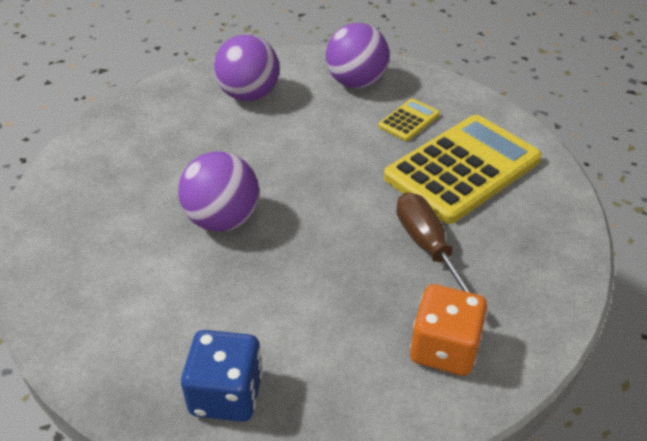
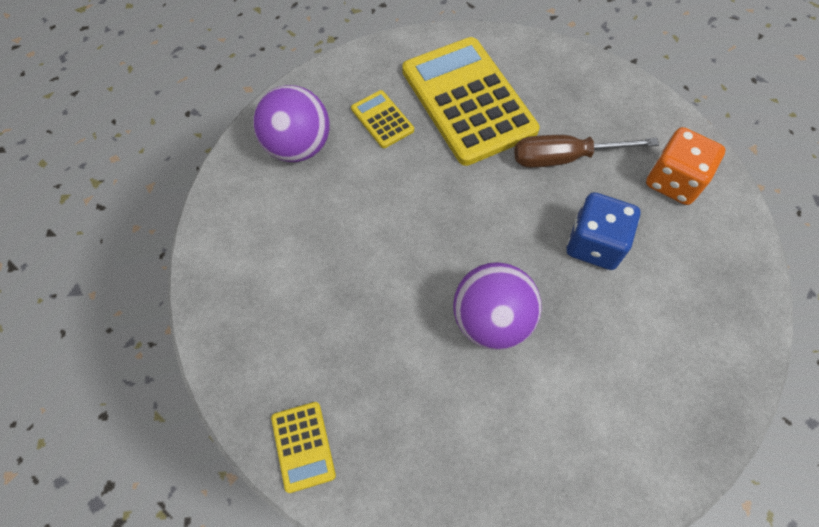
camera: 75 degrees left, 20 degrees up
blue dice [181,330,263,422] -> blue dice moved to [567,192,640,270]
purple ball [214,34,279,101] -> none
none -> yellow calculator [271,402,336,493]

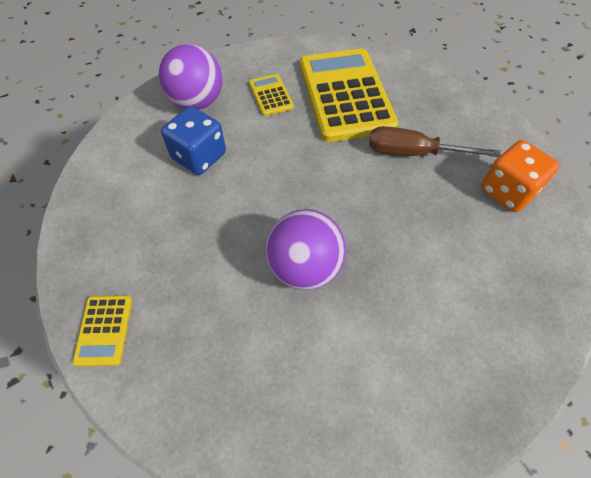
camera: 15 degrees right, 5 degrees down
blue dice [567,192,640,270] -> blue dice moved to [161,106,226,175]

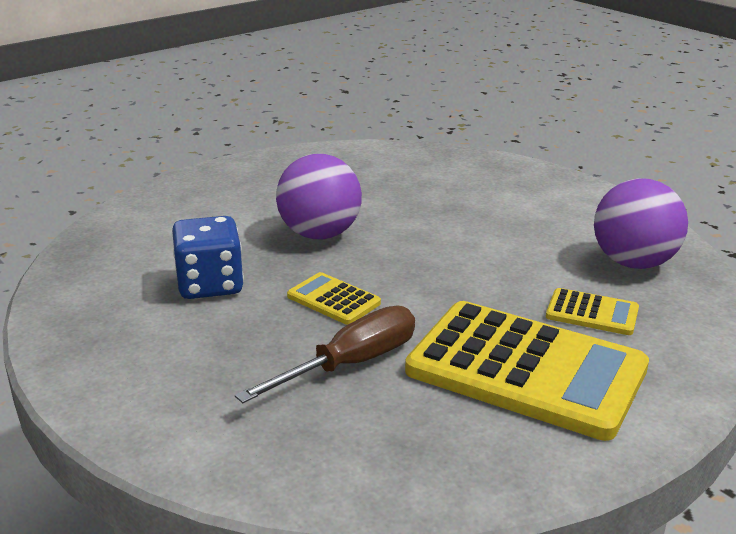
camera: 130 degrees right, 30 degrees down
yellow calculator [72,295,132,367] -> yellow calculator moved to [287,272,381,325]
blue dice [161,106,226,175] -> blue dice moved to [172,216,244,299]
orange dice [481,140,559,212] -> none

